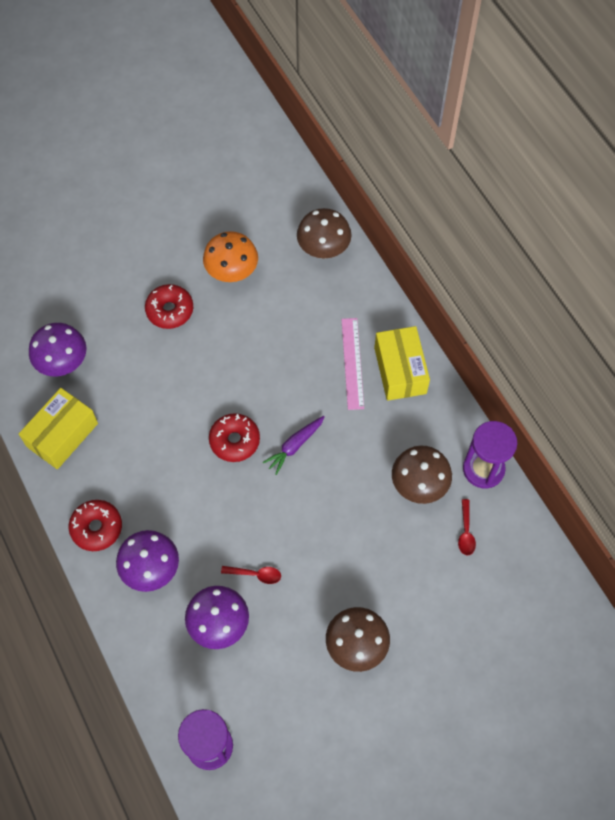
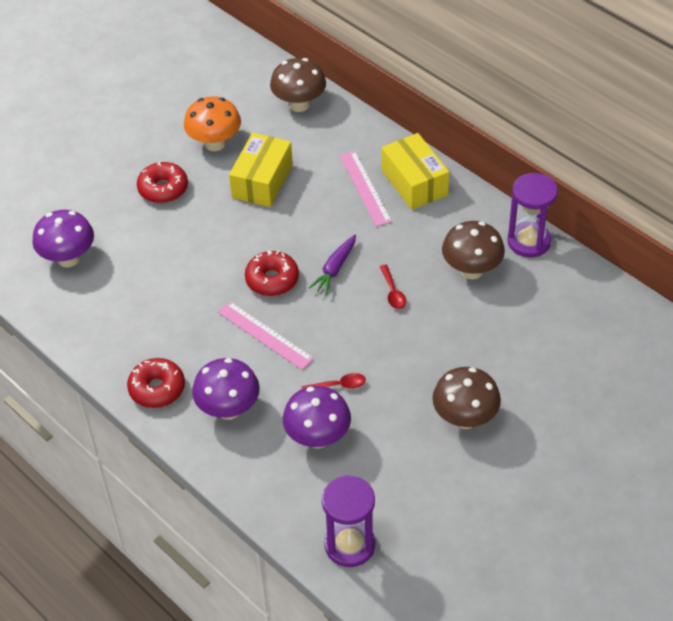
camera: 15 degrees left, 15 degrees down
yellow box [19,388,98,469] -> yellow box moved to [229,133,293,207]
red spoon [458,499,476,555] -> red spoon moved to [380,265,406,309]
none -> pink ruler [218,301,314,370]

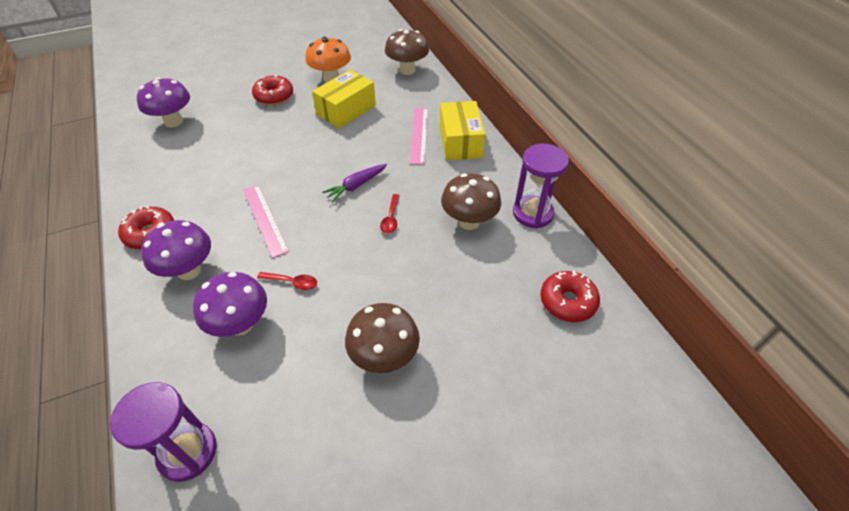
camera: 20 degrees right, 0 degrees up
red donut [245,250,299,296] -> red donut moved to [540,270,600,322]

